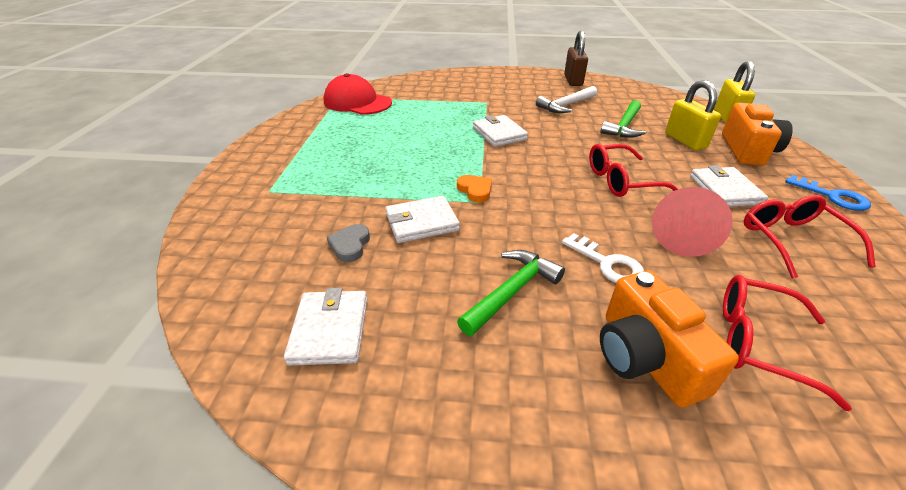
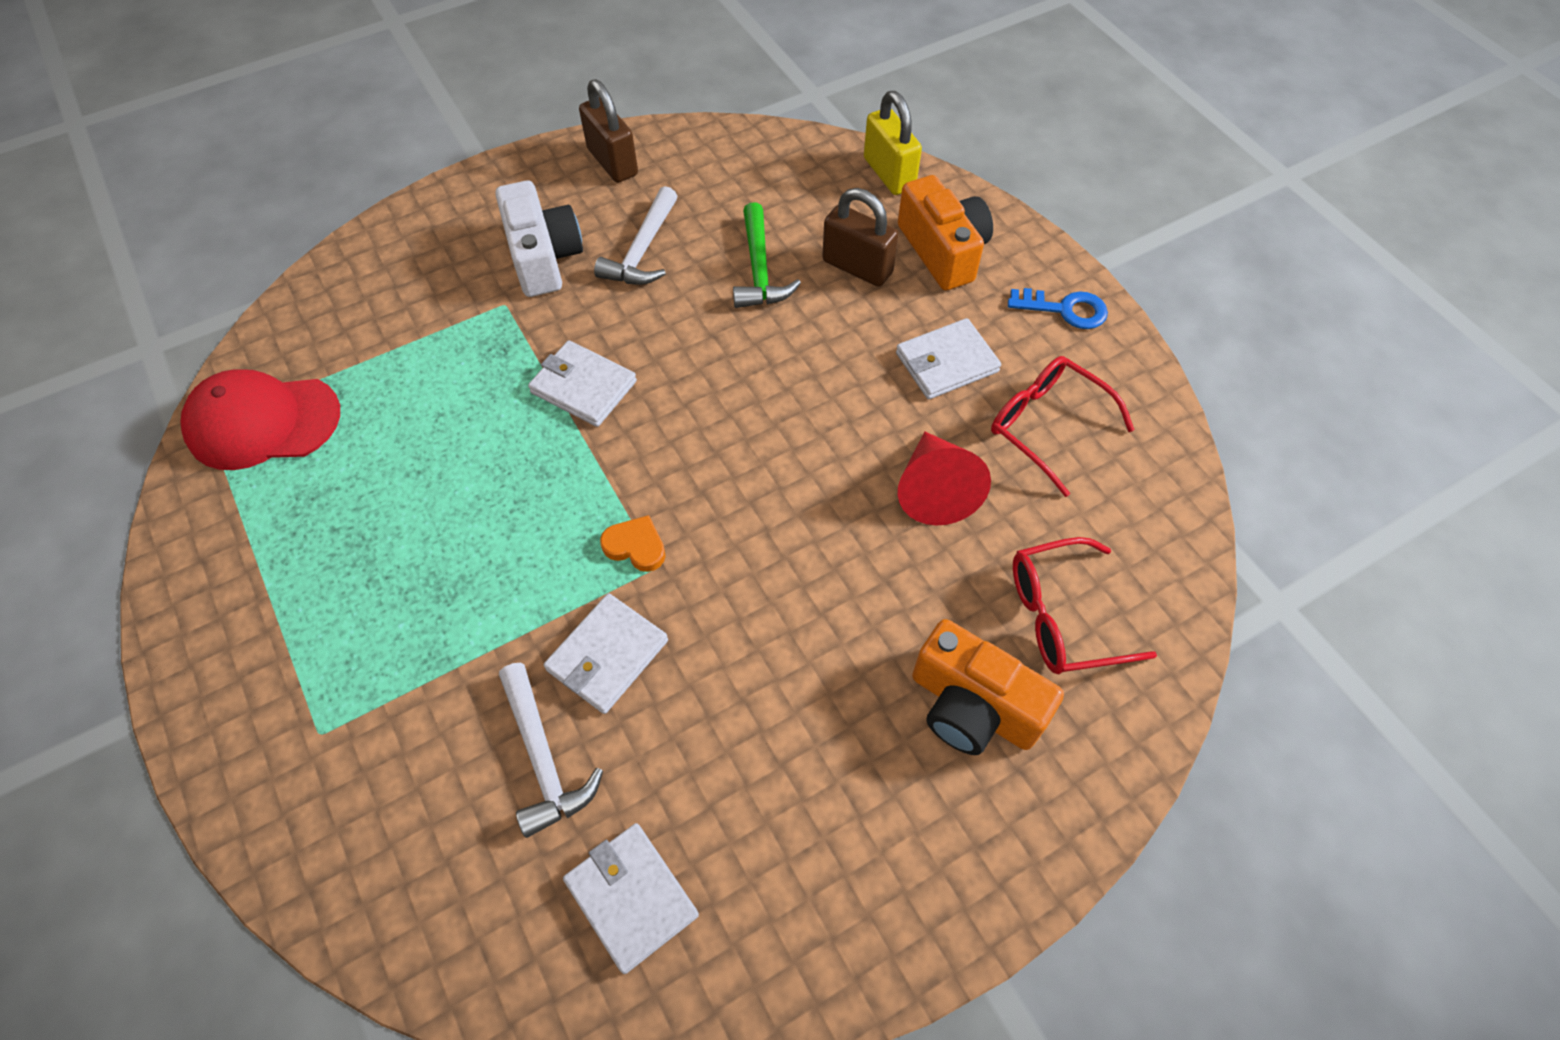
camera: 35 degrees left, 20 degrees up
grey heart [327,224,370,262] -> white hammer [499,663,603,838]
green hammer [457,250,565,336] -> none
white key [562,233,644,283] -> none
red glasses [589,144,678,197] -> none
yellow padlock [665,80,721,150] -> brown padlock [822,188,899,287]
white wallet [690,165,768,207] -> white wallet turned 75 degrees counterclockwise [896,318,1001,399]
none -> white camera [495,180,583,297]

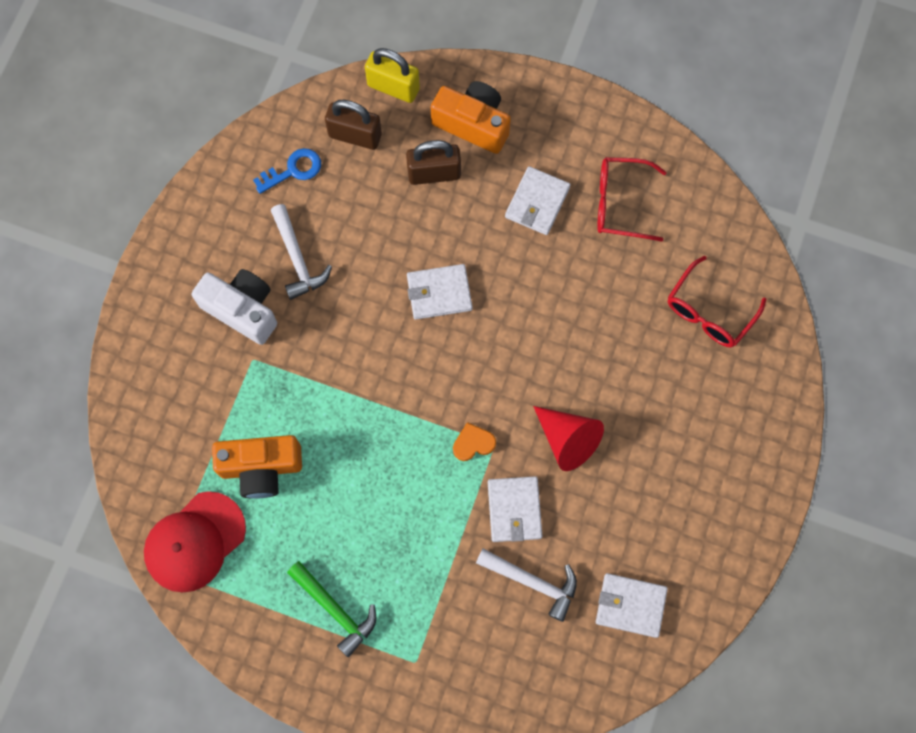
camera: 40 degrees left, 15 degrees up
white wallet [528,340,637,427] -> white wallet moved to [407,264,472,320]
brown padlock [579,79,638,183] -> brown padlock moved to [325,100,382,150]
green hammer [733,202,801,308] -> green hammer moved to [287,561,376,657]
red cone [898,431,991,525] -> red cone moved to [533,406,604,471]
orange camera [912,619,1064,755] -> orange camera moved to [212,435,302,499]
blue key [1008,288,1108,329] -> blue key moved to [253,148,321,194]

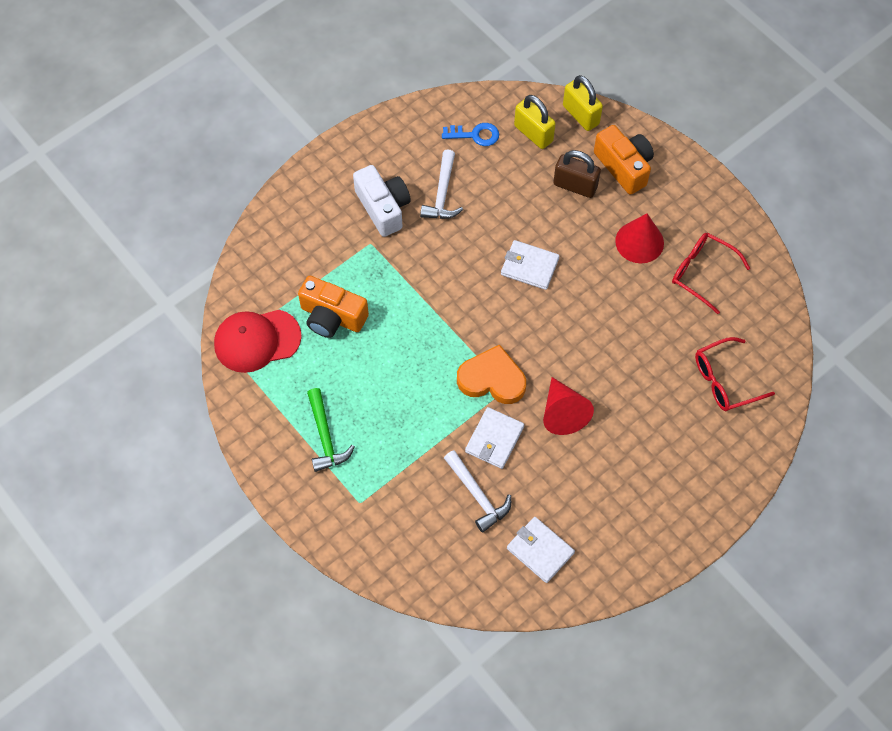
camera: 30 degrees right, 10 degrees down
brown padlock [325,100,382,150] -> yellow padlock [514,95,556,149]
orange heart [453,422,496,461] -> orange heart [457,345,526,404], size x1.91
white wallet [505,166,571,235] -> red cone [615,213,664,263]

